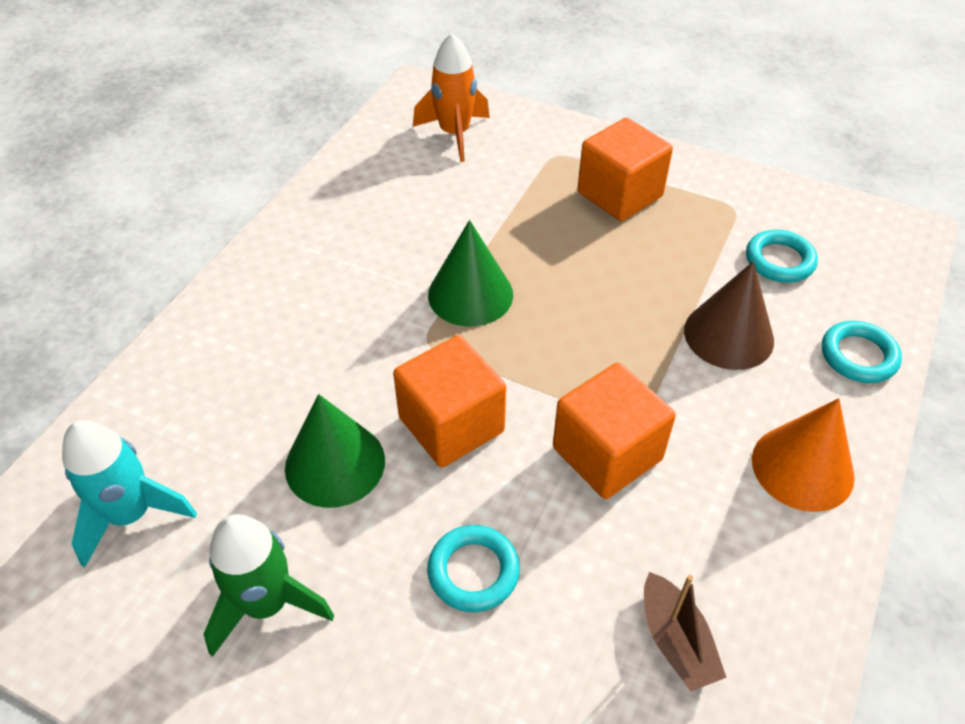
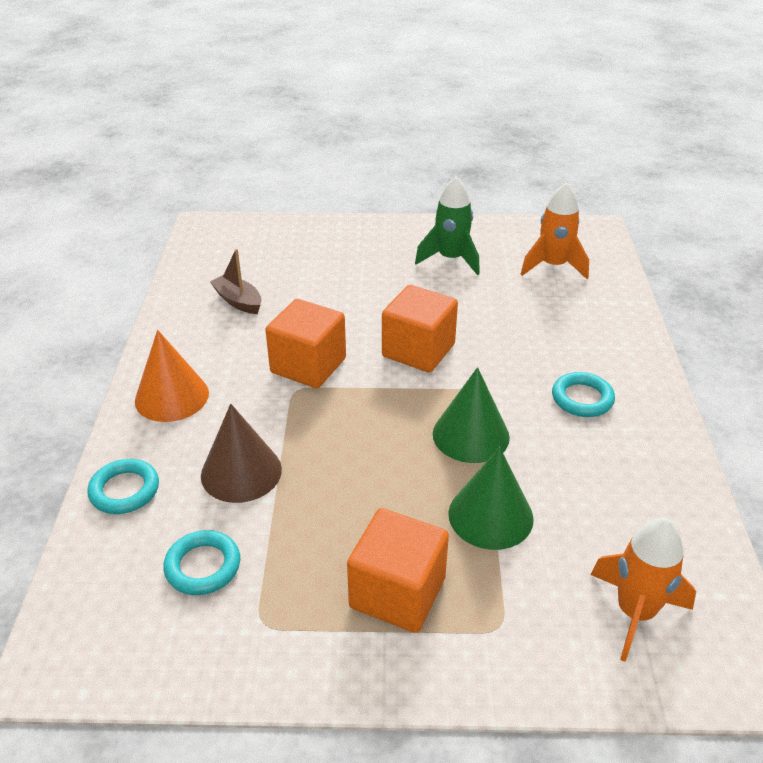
camera: 155 degrees right, 10 degrees down
turquoise rocket [62,420,197,567] -> orange rocket [521,182,589,279]
green cone [285,394,385,508] -> green cone moved to [448,447,534,550]
turquoise ring [427,525,520,612] -> turquoise ring moved to [552,372,615,417]

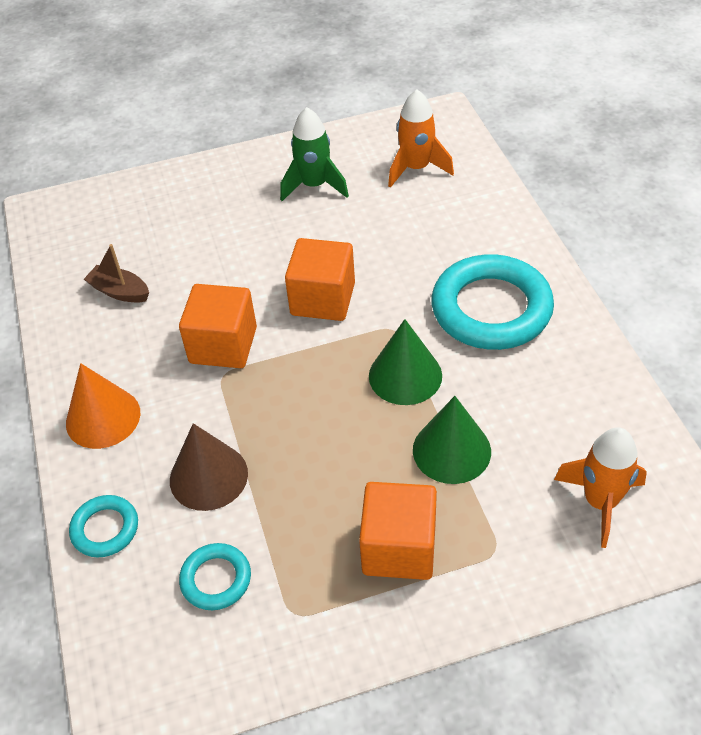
camera: 15 degrees left, 10 degrees up
turquoise ring [552,372,615,417] -> turquoise ring [431,254,554,350], size x2.04

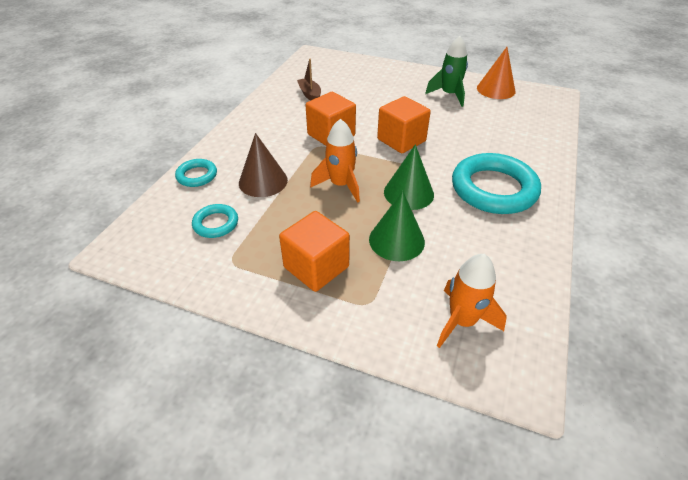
camera: 35 degrees right, 5 degrees down
orange cone [66,363,141,449] -> orange cone moved to [477,47,515,99]
orange rocket [388,89,454,188] -> orange rocket moved to [310,119,360,203]

